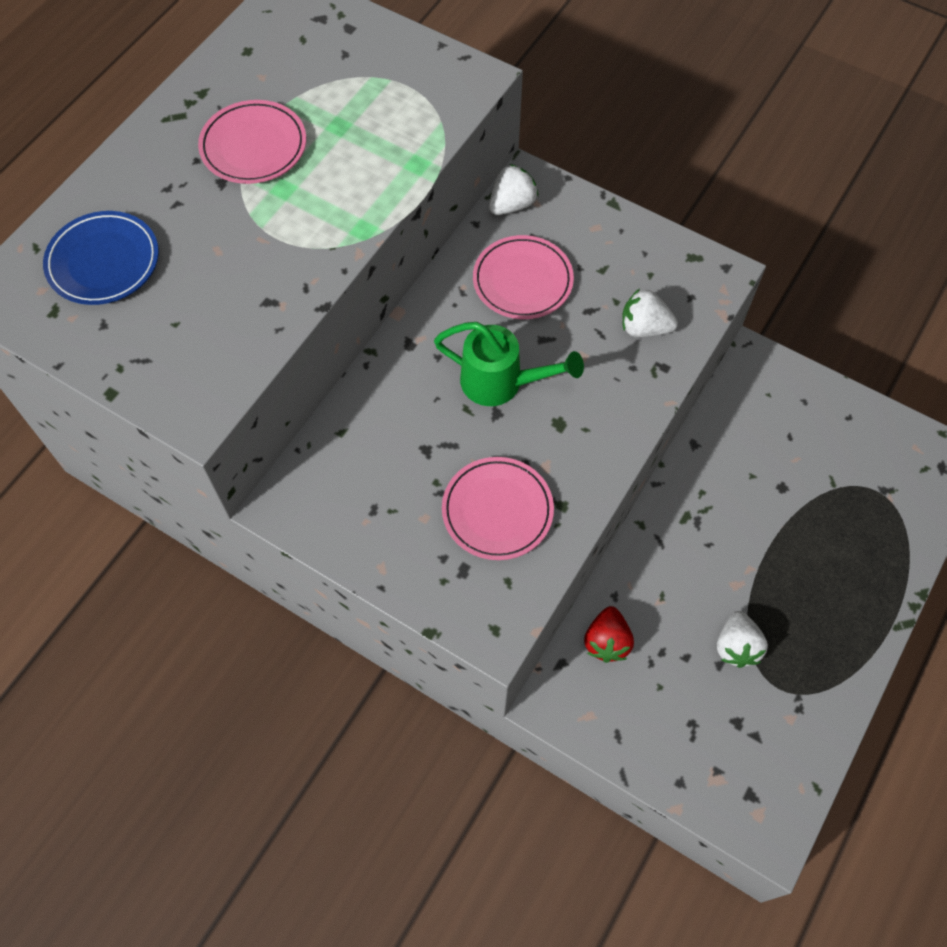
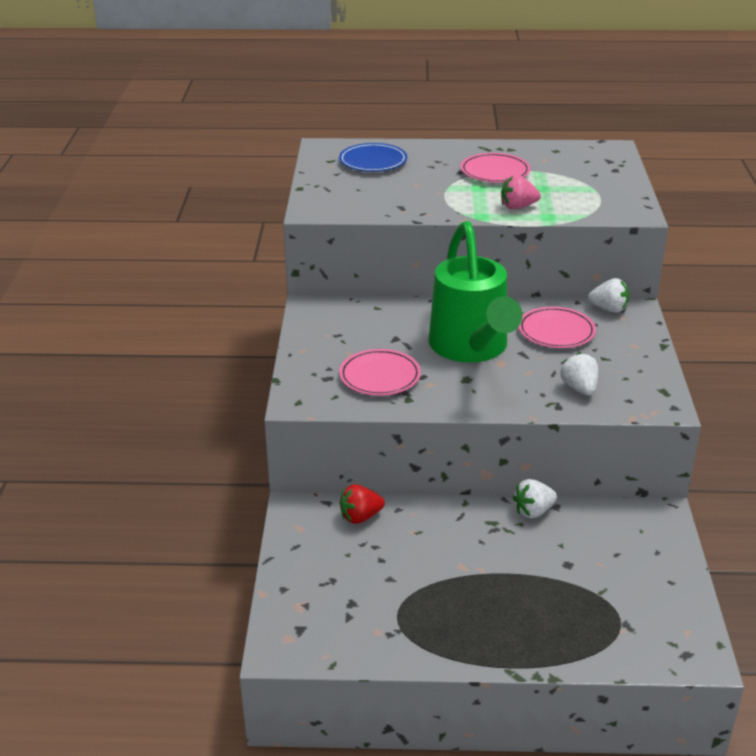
camera: 60 degrees right, 30 degrees down
green watering can [434,322,584,406] -> green watering can [428,221,523,363], size x1.76
white strawberry [717,611,768,668] -> white strawberry moved to [513,479,557,518]
none -> pink strawberry [501,175,541,209]

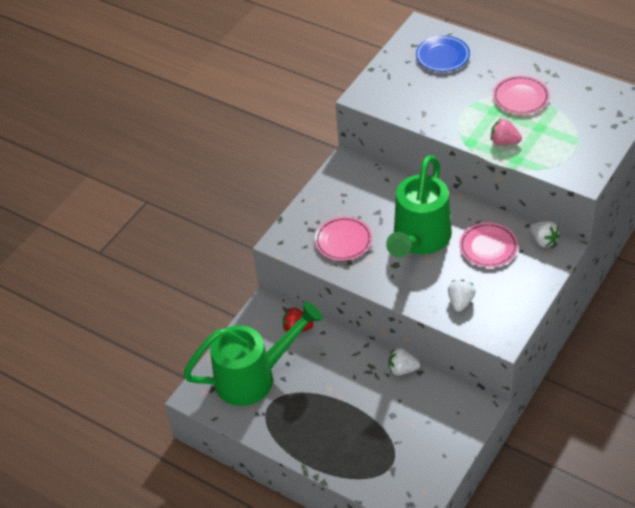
camera: 35 degrees right, 15 degrees up
none -> green watering can [183,302,323,406]

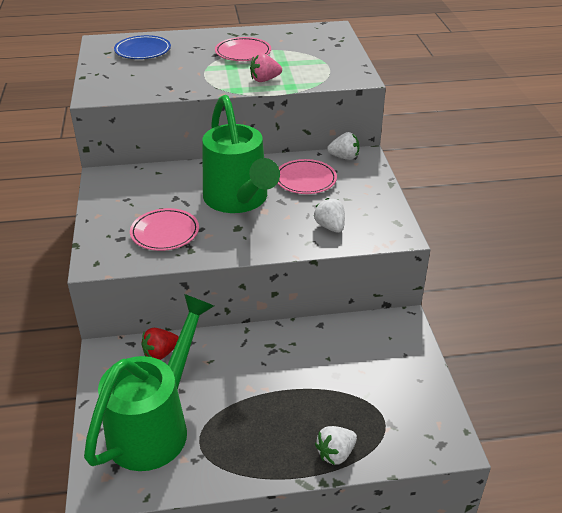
camera: 45 degrees left, 10 degrees down
white strawberry [389,348,420,375] -> white strawberry moved to [315,426,357,465]

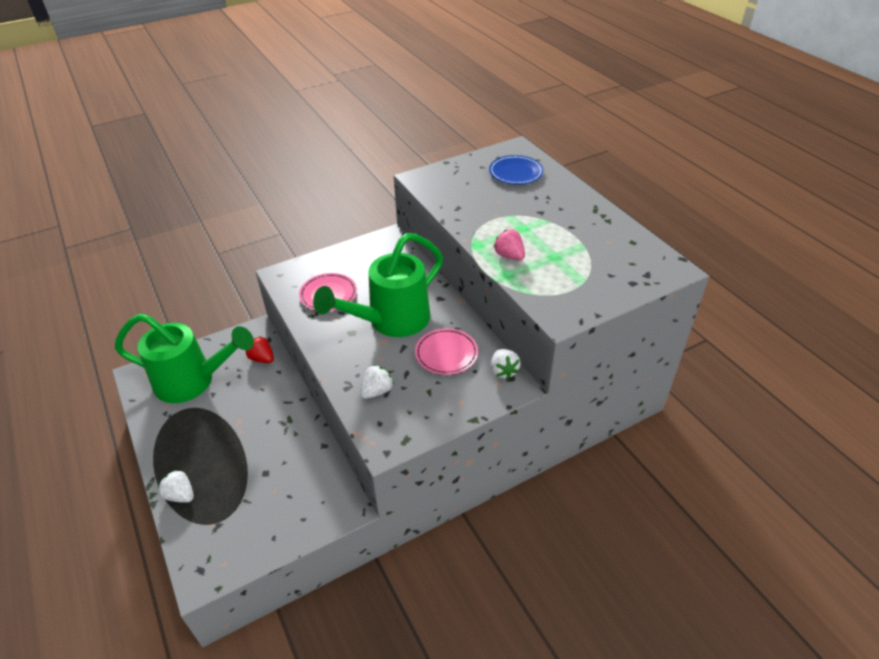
camera: 70 degrees right, 5 degrees up
pink plate [215,37,271,61] -> none

